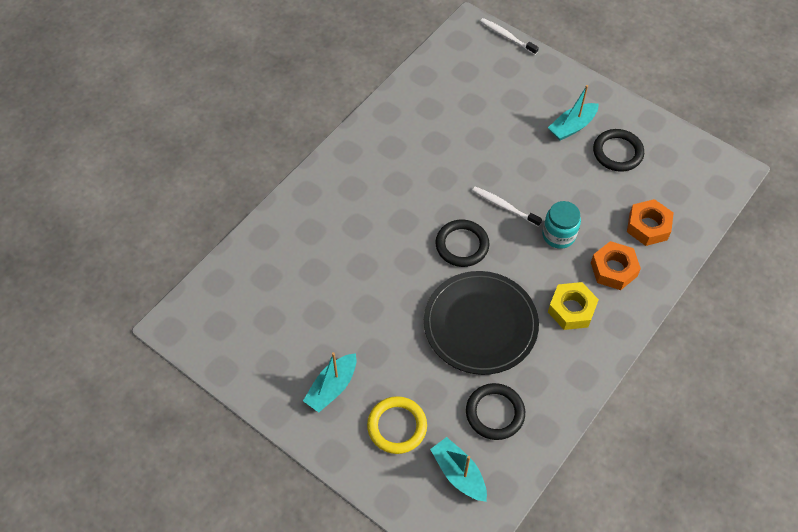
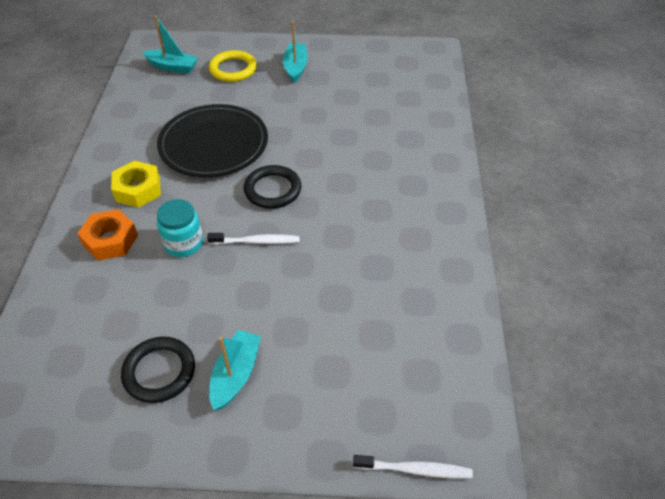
camera: 145 degrees right, 10 degrees down
black ring [466,383,525,440] -> none
orange nut [627,199,674,246] -> none

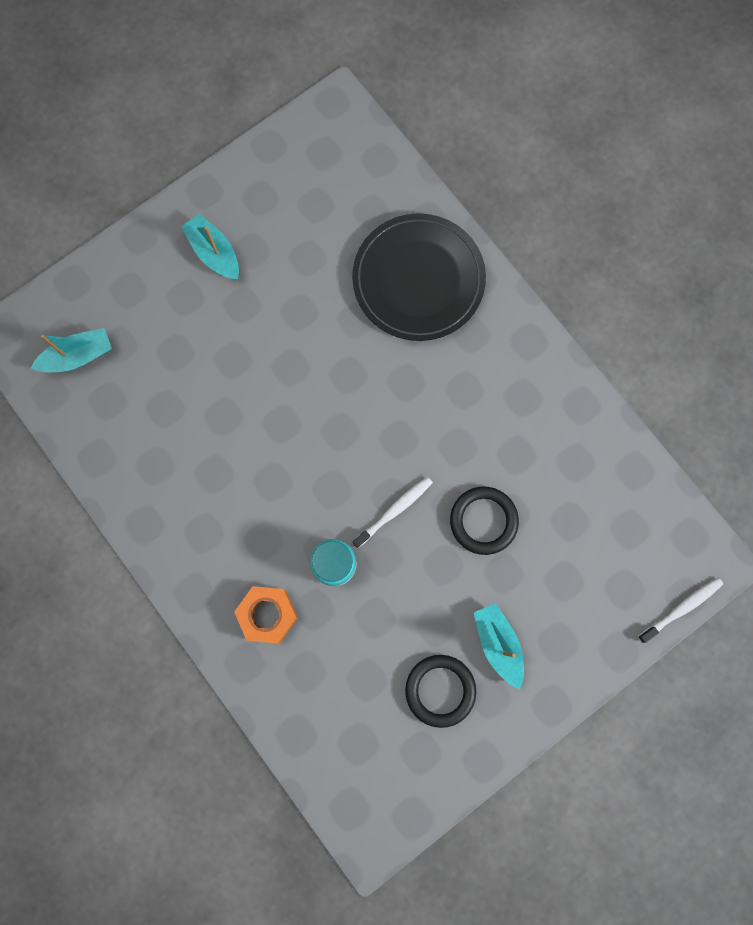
camera: 40 degrees left, 30 degrees up
yellow nut [111,161,161,208] -> none
black plate [157,104,268,177] -> black plate moved to [352,213,486,341]
yellow ring [209,50,257,82] -> none
black ring [244,165,301,209] -> black ring moved to [450,486,519,555]

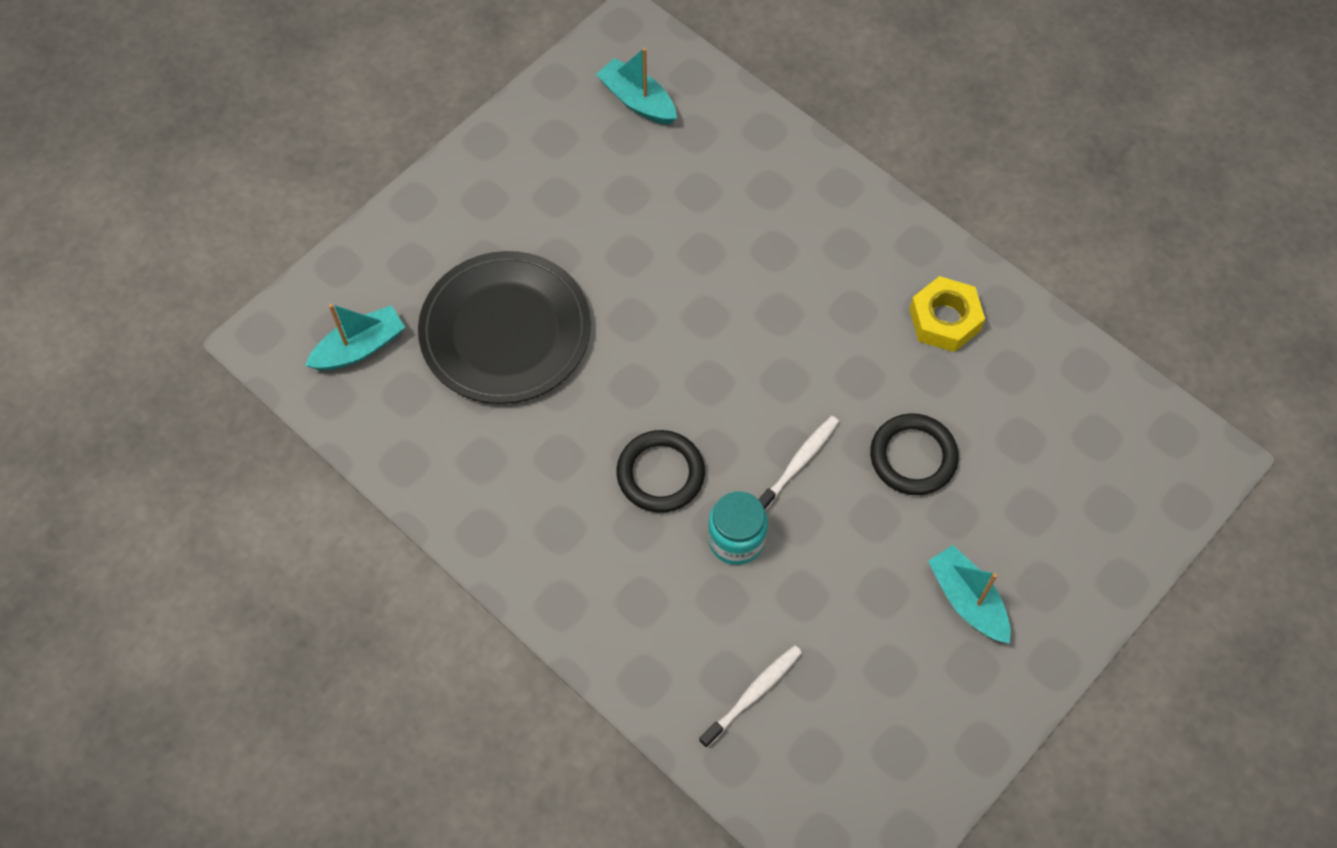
camera: 10 degrees left, 15 degrees down
turquoise boat [181,214,239,279] -> turquoise boat moved to [596,48,677,125]
orange nut [234,586,298,643] -> none
black plate [352,213,486,341] -> black plate moved to [418,251,591,404]
black ring [405,655,476,728] -> black ring moved to [616,430,705,513]
white toothbrush [638,578,723,643] -> white toothbrush moved to [699,645,802,748]
none -> yellow nut [909,276,985,352]

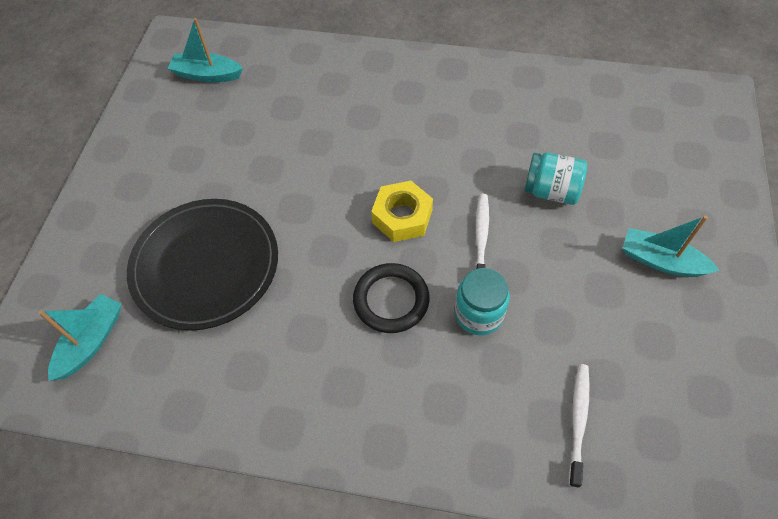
camera: 30 degrees left, 5 degrees down
black ring [870,413,959,495] -> turquoise jar [524,153,587,205]
yellow nut [909,276,985,352] -> yellow nut moved to [371,181,433,242]

